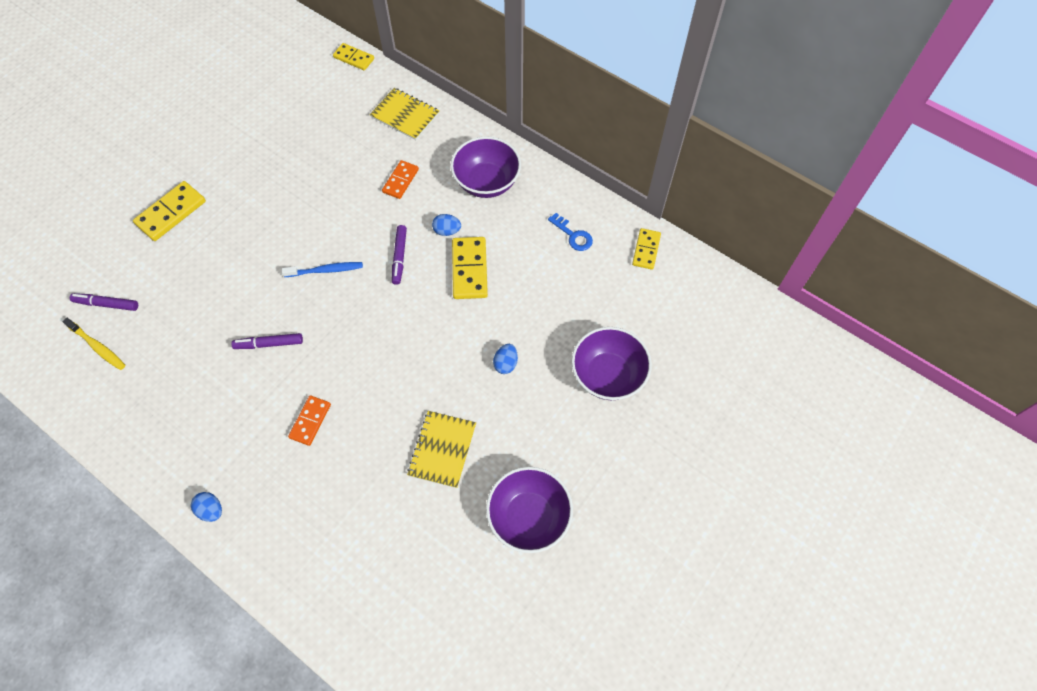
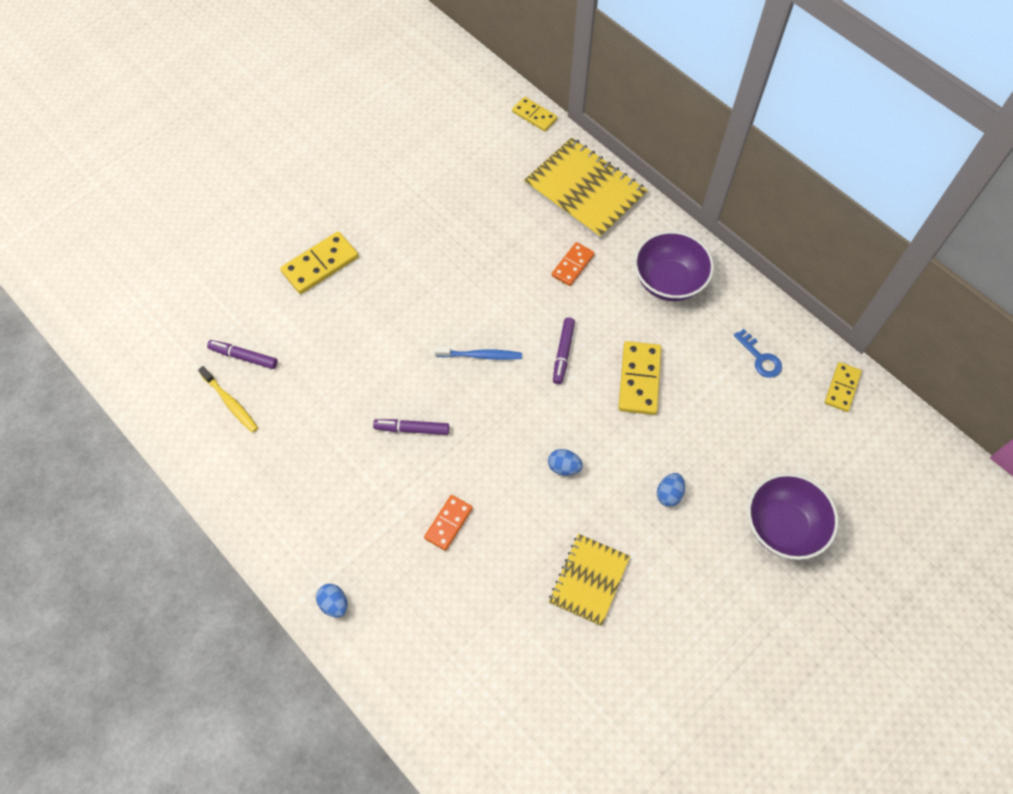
camera: 10 degrees right, 0 degrees up
yellow notebook [370,88,439,140] -> yellow notebook [524,138,648,239], size x1.58
blue egg [432,214,461,236] -> blue egg moved to [548,449,583,476]
purple bowl [486,467,573,553] -> none

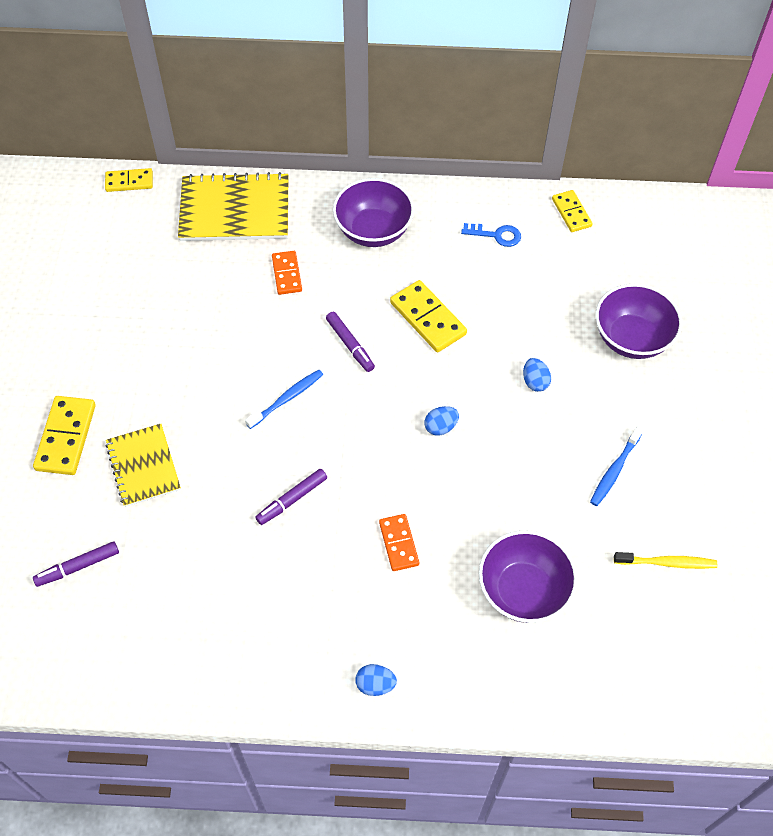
camera: 45 degrees left, 5 degrees down
yellow toothbrush [198,366,258,433] -> yellow toothbrush moved to [614,552,717,569]
yellow notebook [549,534,630,626] -> yellow notebook moved to [105,424,181,507]
none -> purple bowl [479,530,578,623]
none -> blue toothbrush [590,426,644,506]

